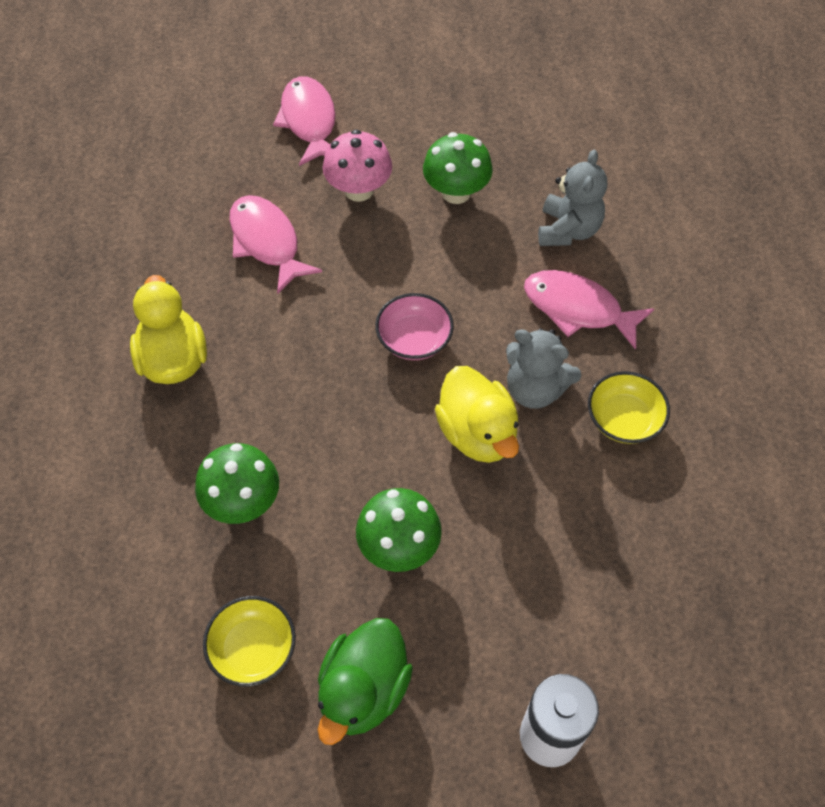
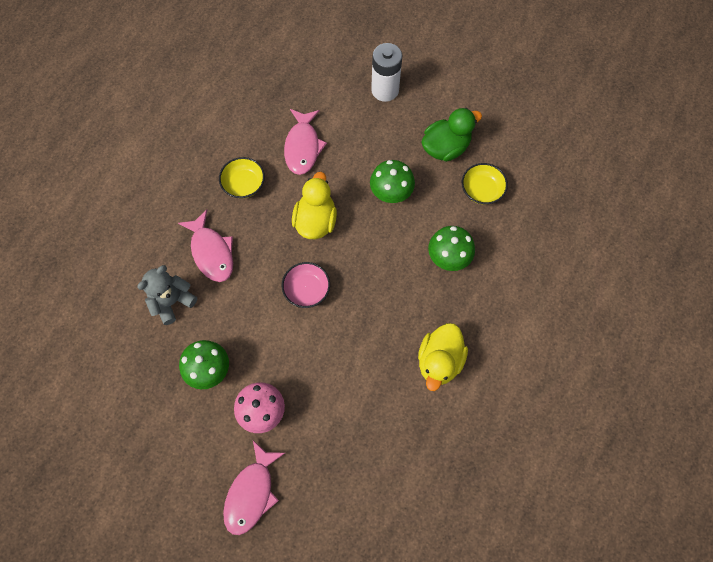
camera: 145 degrees left, 10 degrees up
pink fish [229,195,322,294] -> pink fish moved to [284,109,327,175]
grey teddy bear [506,328,581,409] -> none

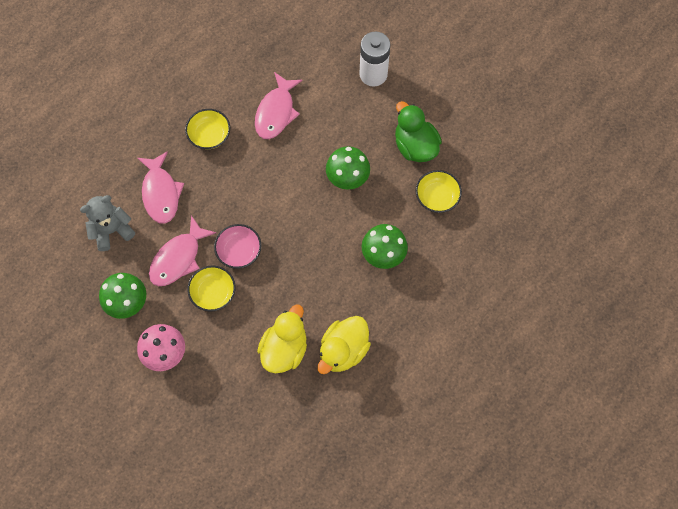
camera: 15 degrees right, 0 degrees up
pink fish [223,440,285,535] -> pink fish moved to [149,215,216,286]
yellow duck [292,172,337,239] -> yellow duck moved to [257,304,307,373]
green duck [421,108,482,162] -> green duck turned 105 degrees counterclockwise [395,101,442,162]
none -> yellow bowl [187,265,236,312]

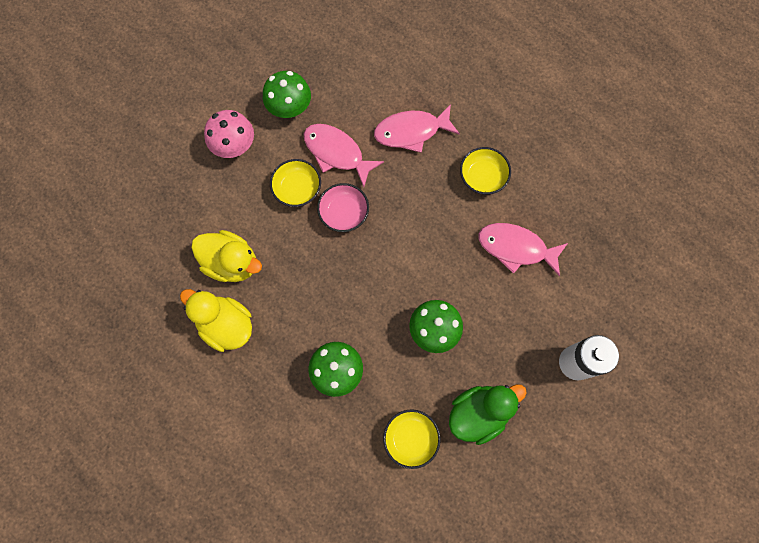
camera: 90 degrees right, 5 degrees up
grey teddy bear [80,195,135,251] -> none

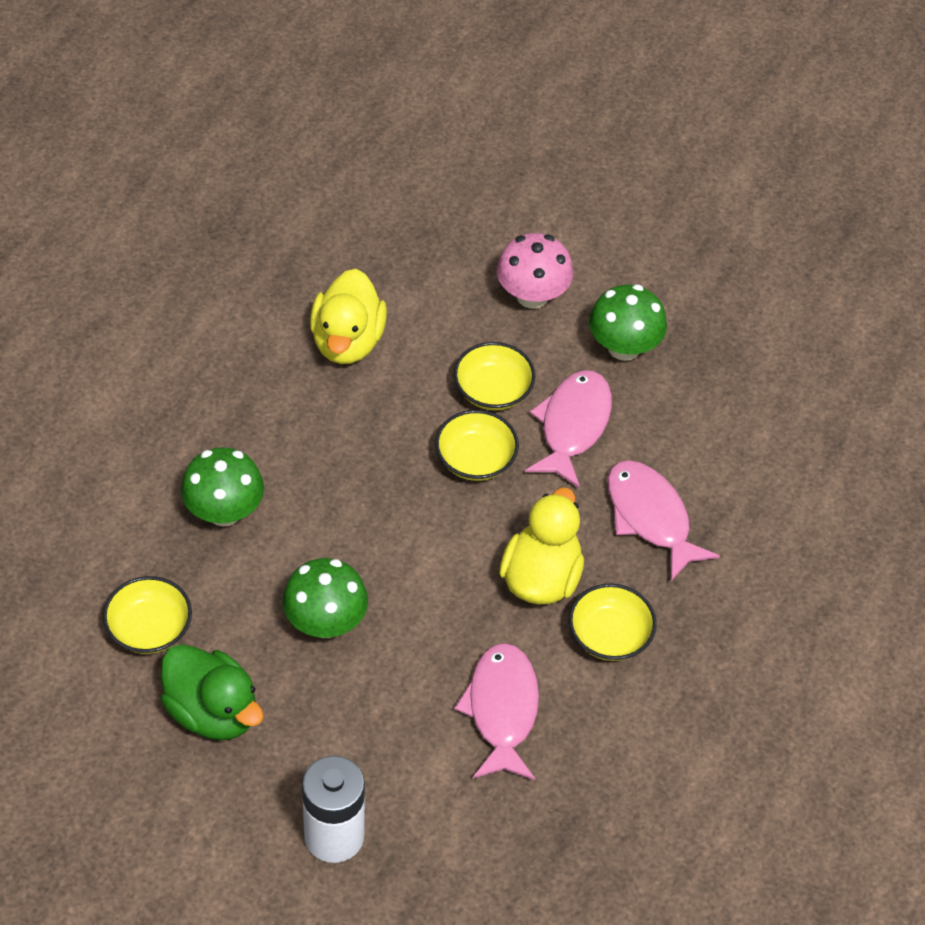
camera: 70 degrees right, 20 degrees down
yellow duck [180,289,252,352] -> yellow duck moved to [499,488,584,605]
pink bowl [317,183,369,232] -> yellow bowl [435,410,519,481]

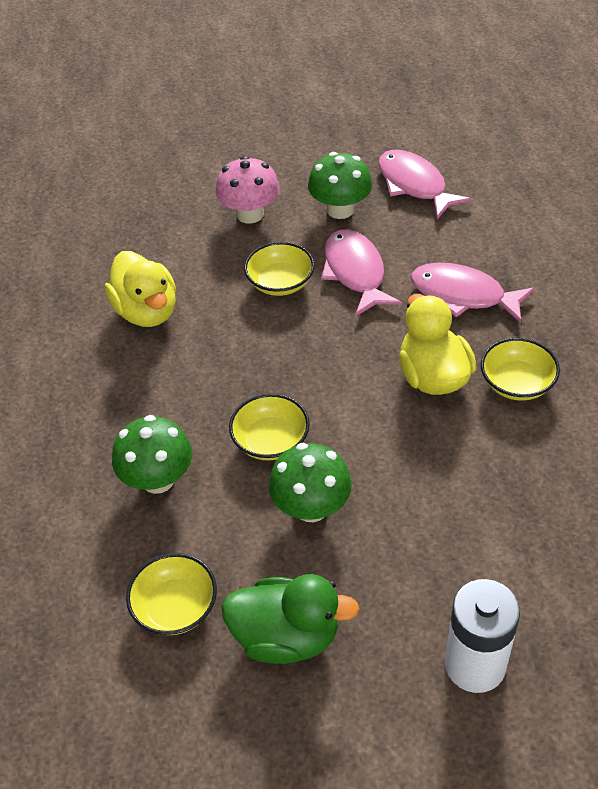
camera: 30 degrees left, 5 degrees down
yellow bowl [435,410,519,481] -> yellow bowl moved to [229,394,310,460]
pink fish [454,643,539,780] -> pink fish moved to [378,150,472,219]

